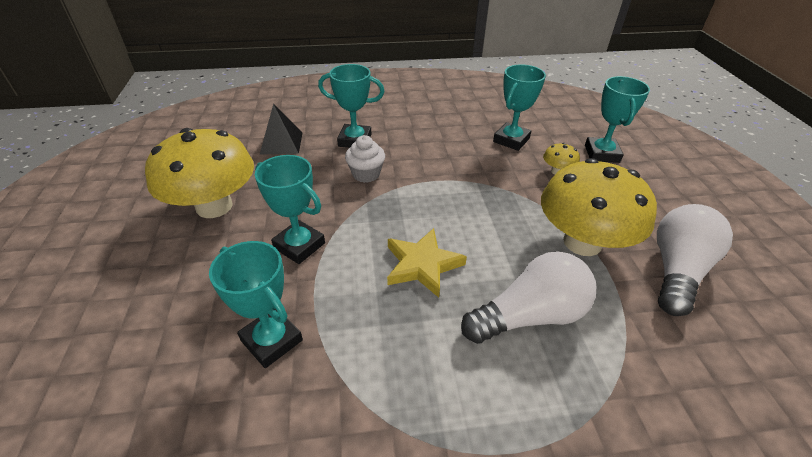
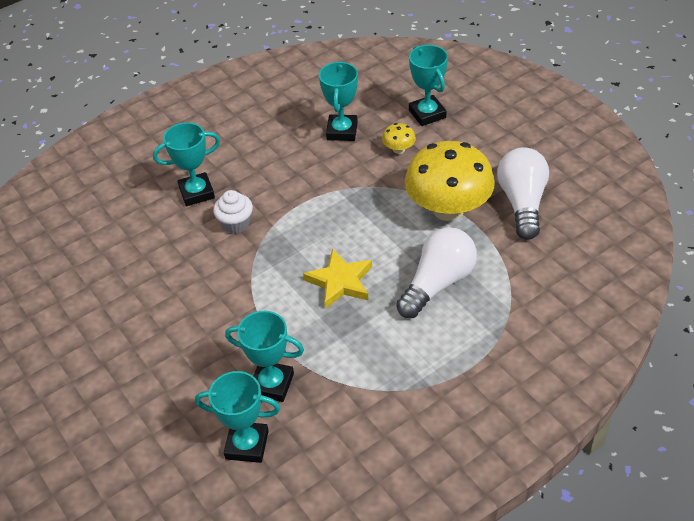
camera: 25 degrees left, 5 degrees up
yellow mushroom [145,128,254,218] -> none
turquoise trophy [255,155,325,264] -> turquoise trophy moved to [195,371,280,463]
black pyramid [259,104,302,155] -> none

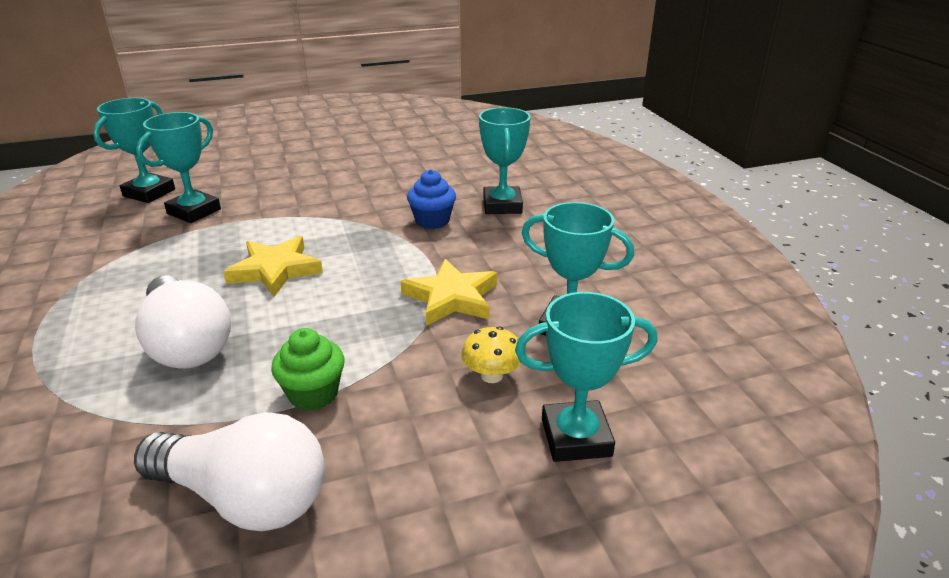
camera: 105 degrees right, 15 degrees down
white cupcake [213,190,253,234] -> blue cupcake [407,170,456,229]
yellow mushroom [405,141,495,221] -> green cupcake [271,328,345,411]
none -> yellow star [401,259,497,326]

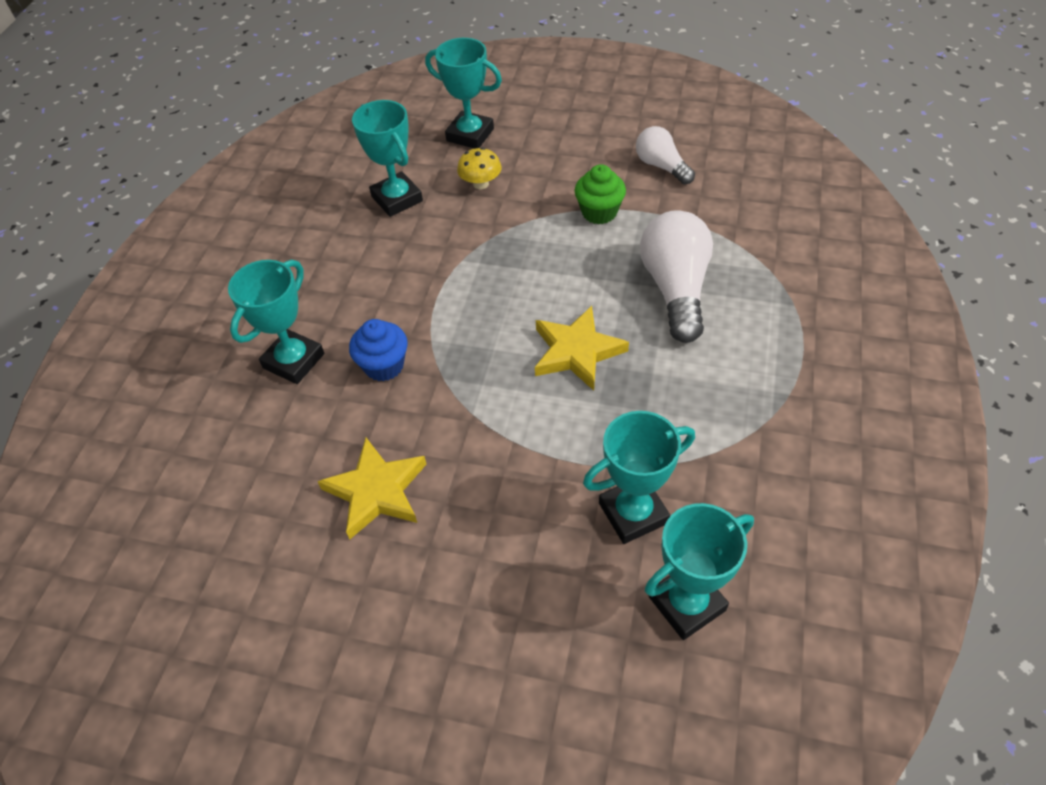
camera: 145 degrees left, 20 degrees up
white light bulb [134,412,325,531] -> white light bulb [636,126,695,185], size x0.59
yellow star [401,259,497,326] -> yellow star moved to [317,438,427,539]

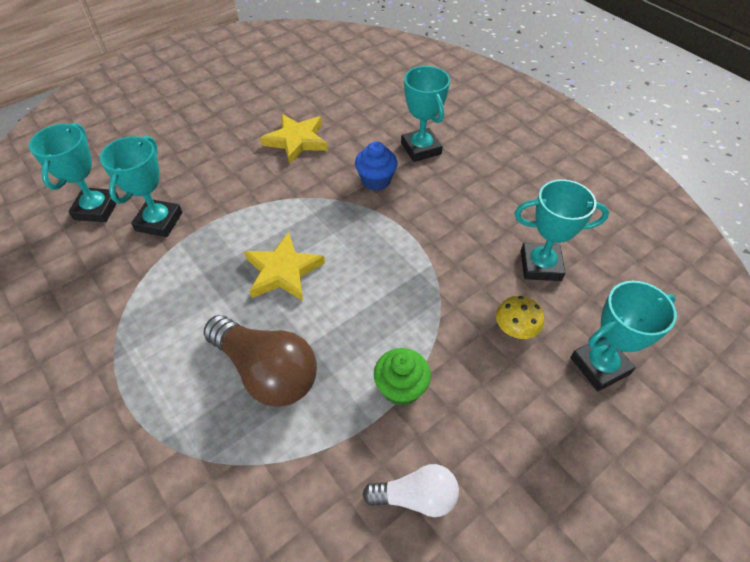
camera: 125 degrees right, 0 degrees up
white light bulb [640,210,713,343] -> brown light bulb [204,315,317,407]

